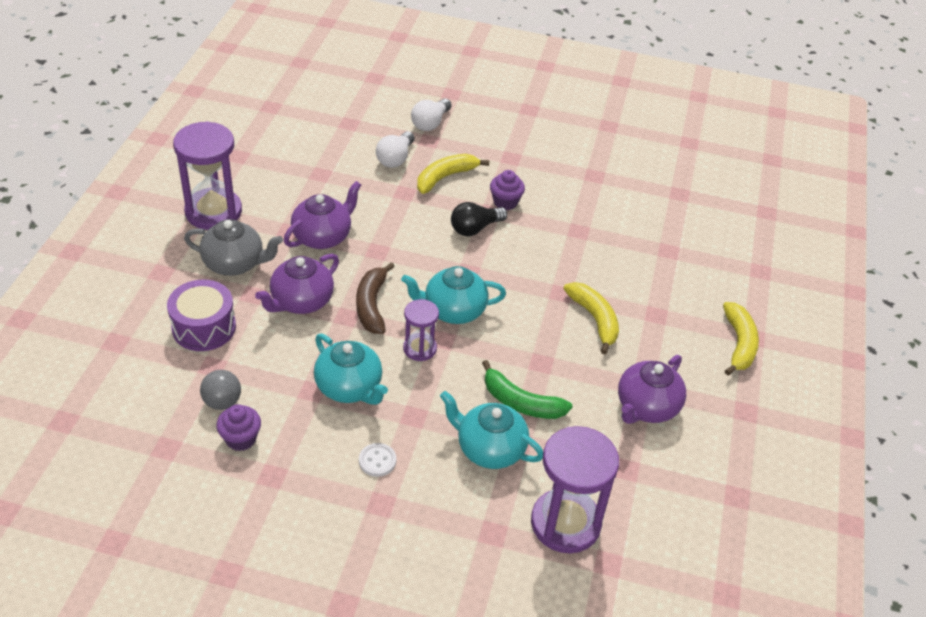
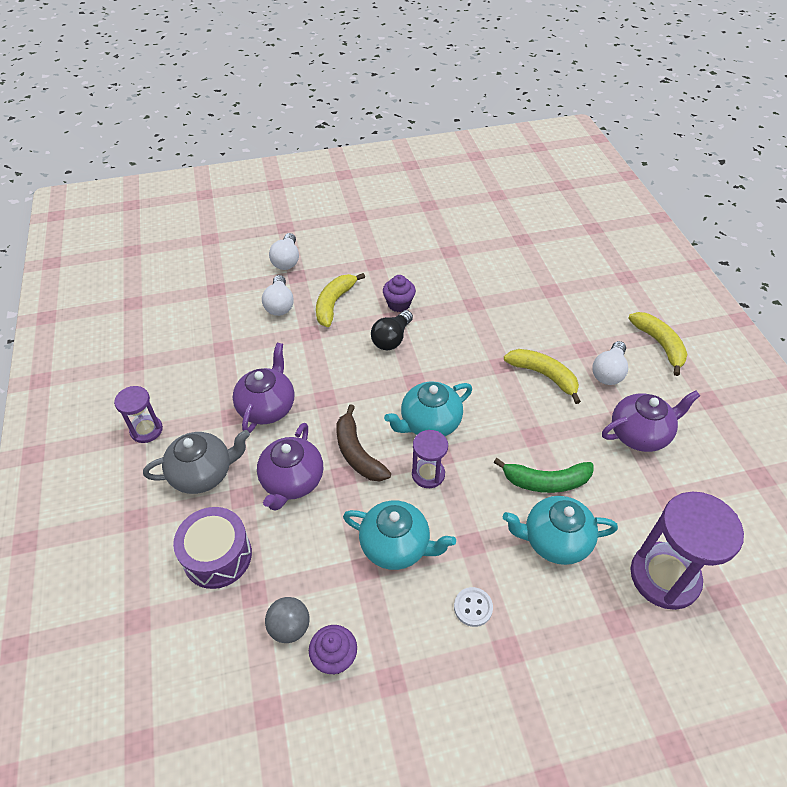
camera: 25 degrees left, 5 degrees up
purple hourglass [173,121,242,230] -> purple hourglass [114,386,163,443], size x0.54
purple teapot [618,355,686,424] -> purple teapot turned 120 degrees counterclockwise [602,391,700,452]
none -> white light bulb [592,341,628,385]

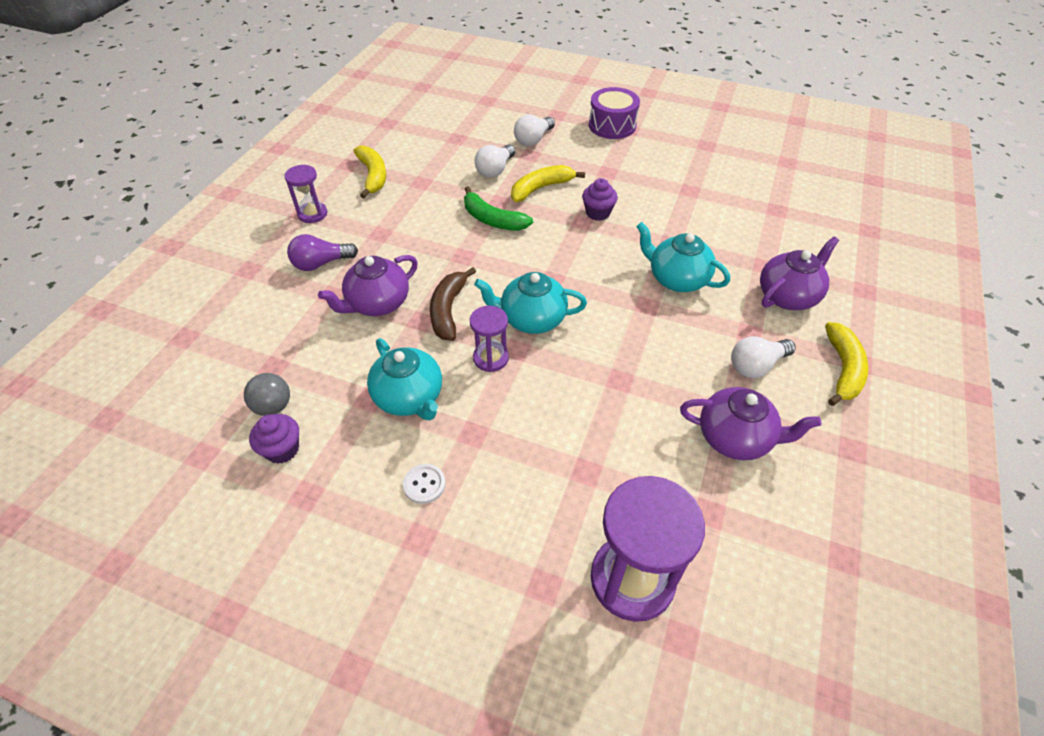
camera: 35 degrees right, 0 degrees up
grey teapot [143,430,250,494] -> purple light bulb [287,234,358,271]
purple drum [173,507,252,589] -> purple drum moved to [589,87,640,139]
purple teapot [233,343,294,433] -> purple teapot moved to [760,236,839,310]
black light bulb [371,310,413,350] -> none
green banana [493,458,594,493] -> green banana moved to [464,186,533,231]
turquoise teapot [503,496,618,565] -> turquoise teapot moved to [636,222,730,292]
yellow banana [504,349,581,404] -> yellow banana moved to [353,146,386,198]

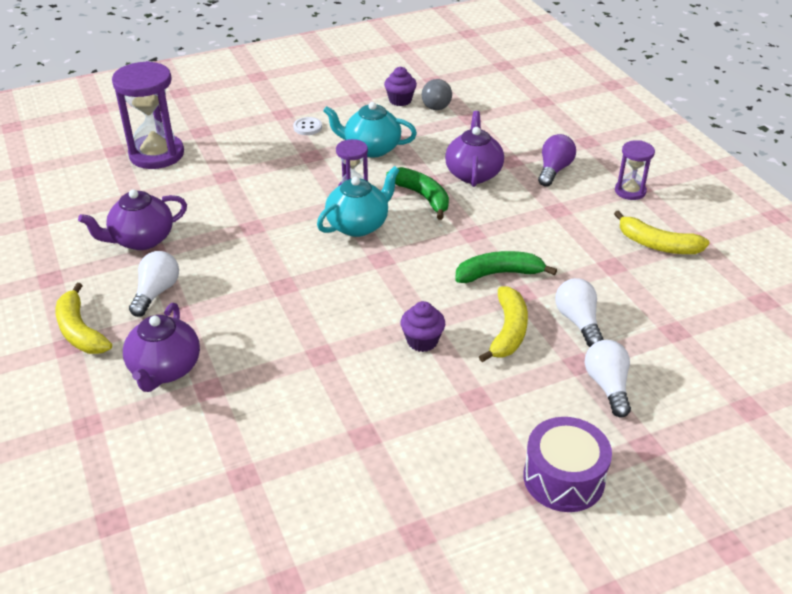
camera: 135 degrees right, 10 degrees down
brown banana [430,267,476,341] -> green banana [386,167,449,220]
turquoise teapot [636,222,730,292] -> none

